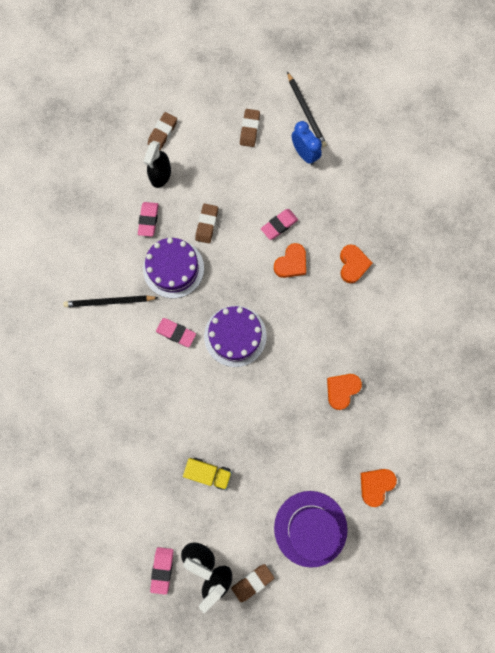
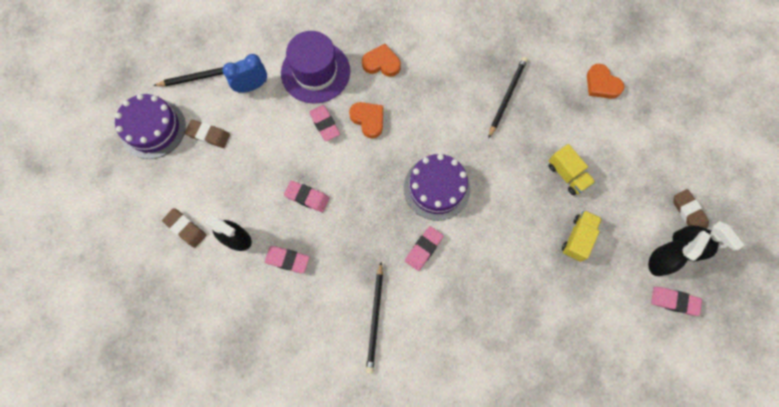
camera: 80 degrees left, 5 degrees down
purple cake [143,238,204,298] -> purple cake moved to [115,94,186,159]
brown eraser [195,204,218,243] -> pink eraser [284,181,329,212]
purple hat [274,491,348,568] -> purple hat moved to [281,31,350,104]
orange heart [327,374,362,410] -> black pencil [488,57,528,139]
none -> yellow truck [548,144,595,195]

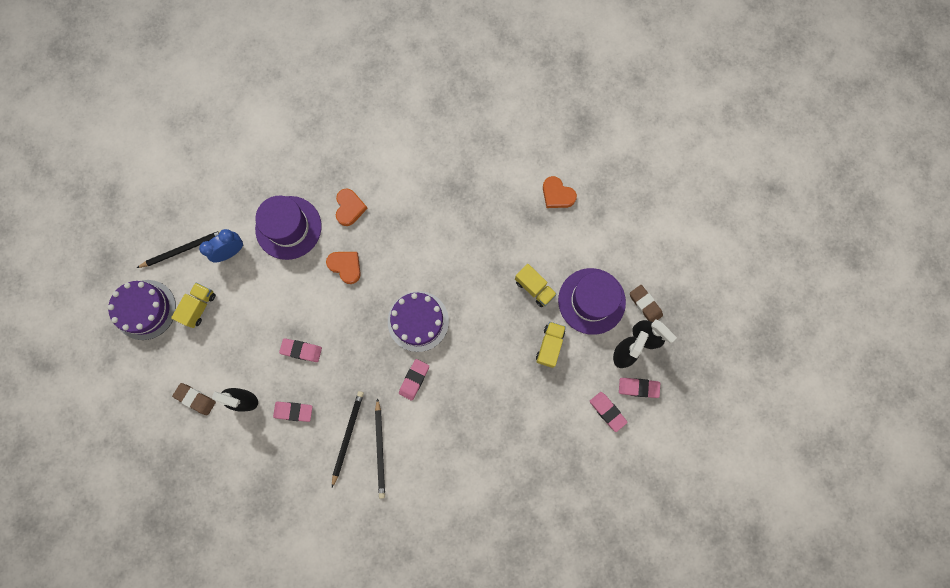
camera: 10 degrees left, 5 degrees up
brown eraser [185,119,230,148] -> yellow truck [171,283,216,328]
pink eraser [309,105,340,141] -> pink eraser moved to [590,392,628,432]
orange heart [362,44,401,77] -> orange heart turned 90 degrees clockwise [336,188,368,226]
black pencil [488,57,528,139] -> black pencil moved to [332,391,364,487]
none -> purple hat [558,268,626,335]

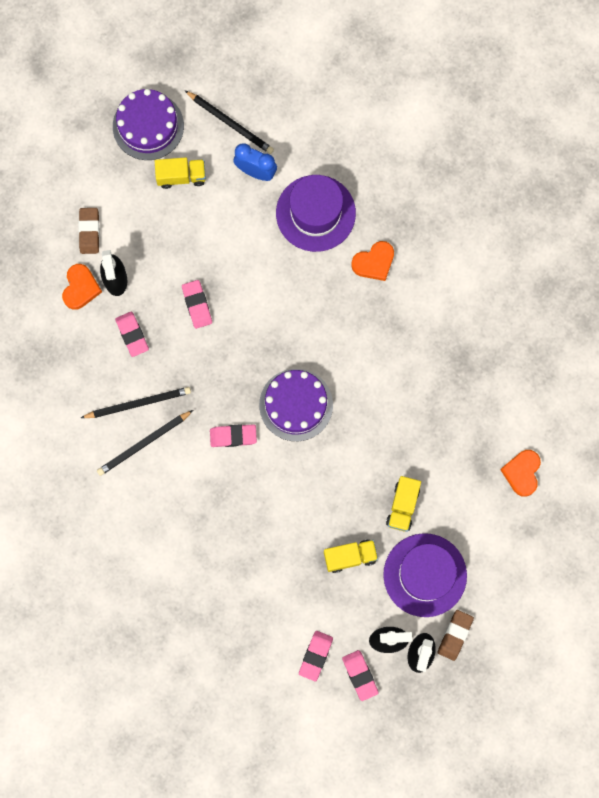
camera: 60 degrees right, 0 degrees up
orange heart [326,252,361,284] -> orange heart moved to [62,264,102,310]

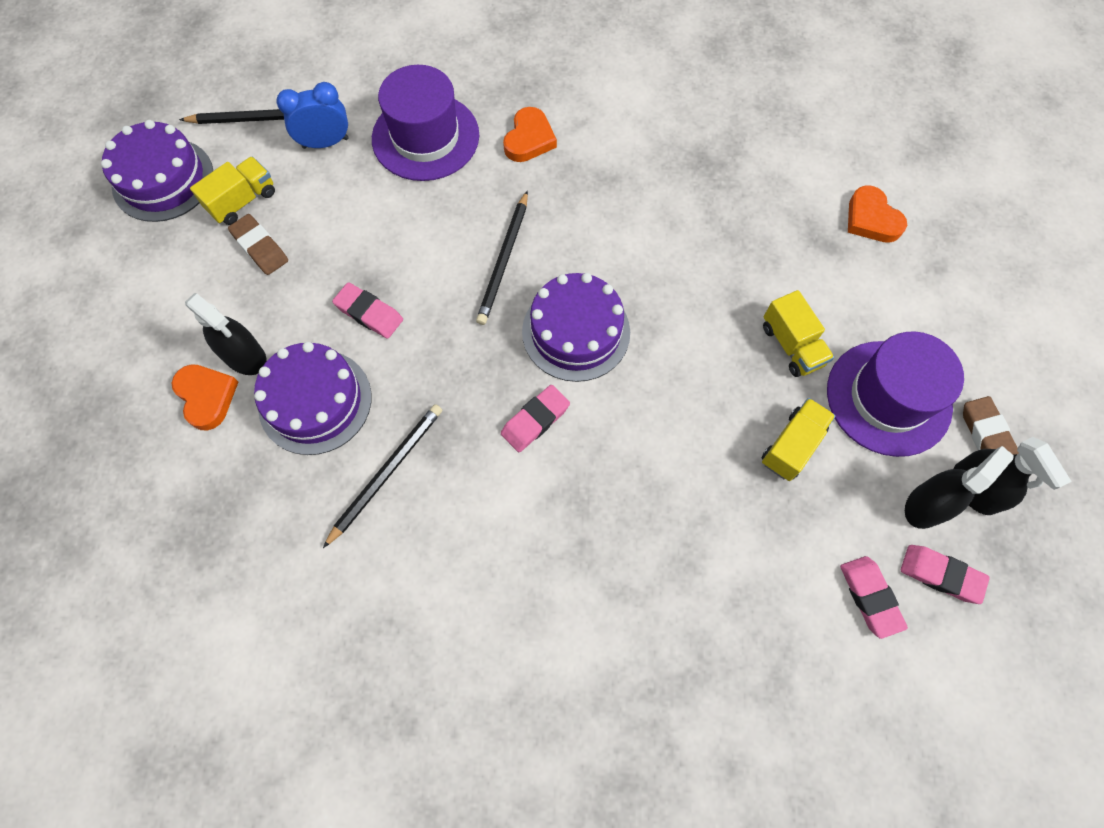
camera: 40 degrees left, 10 degrees down
brown eraser [79,208,100,254] -> brown eraser moved to [228,214,288,275]
black pencil [97,410,193,476] -> black pencil moved to [476,191,528,325]
pink eraser [115,311,149,357] -> purple cake [254,342,372,455]

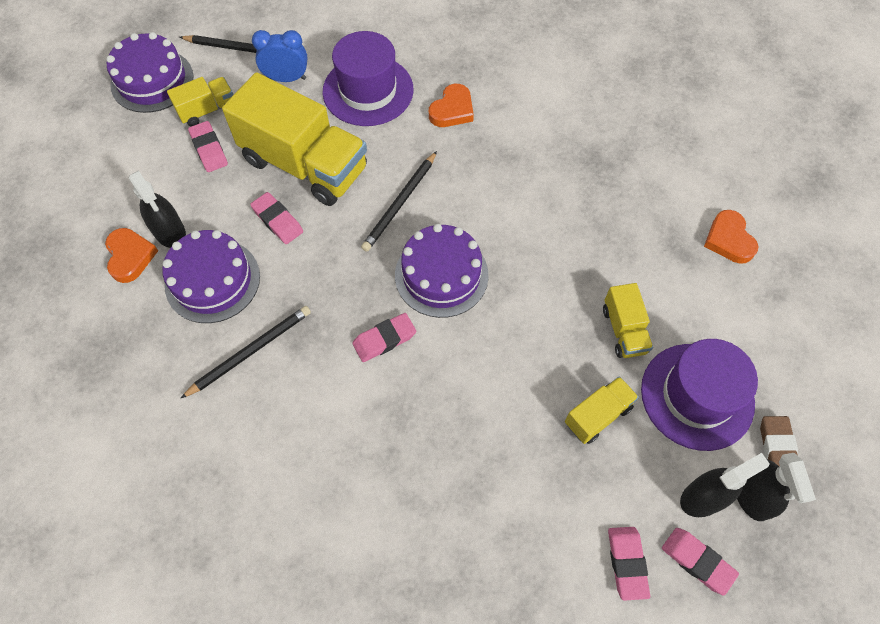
camera: 15 degrees right, 5 degrees down
brown eraser [228,214,288,275] -> pink eraser [188,121,228,172]
none -> yellow truck [222,72,367,206]

